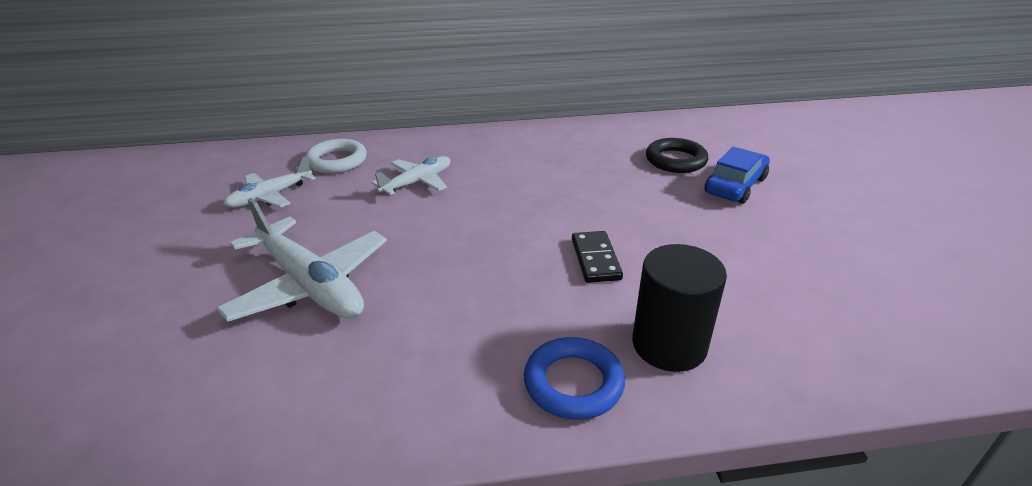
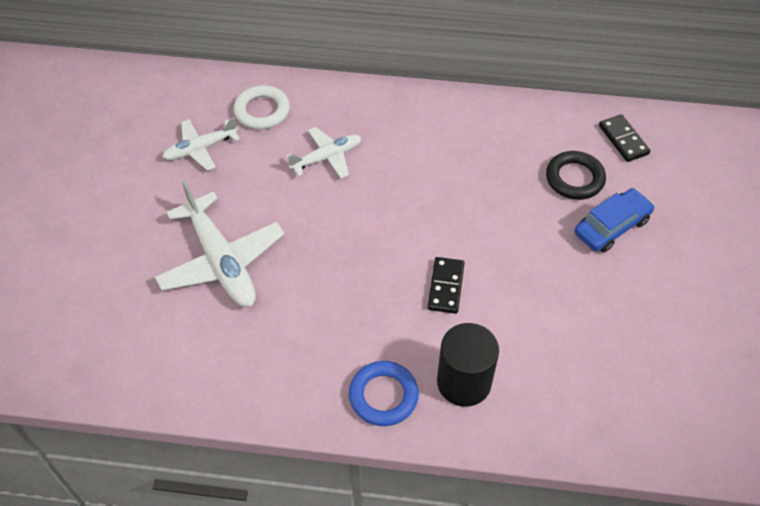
camera: 15 degrees right, 20 degrees up
none -> black domino [599,114,650,162]

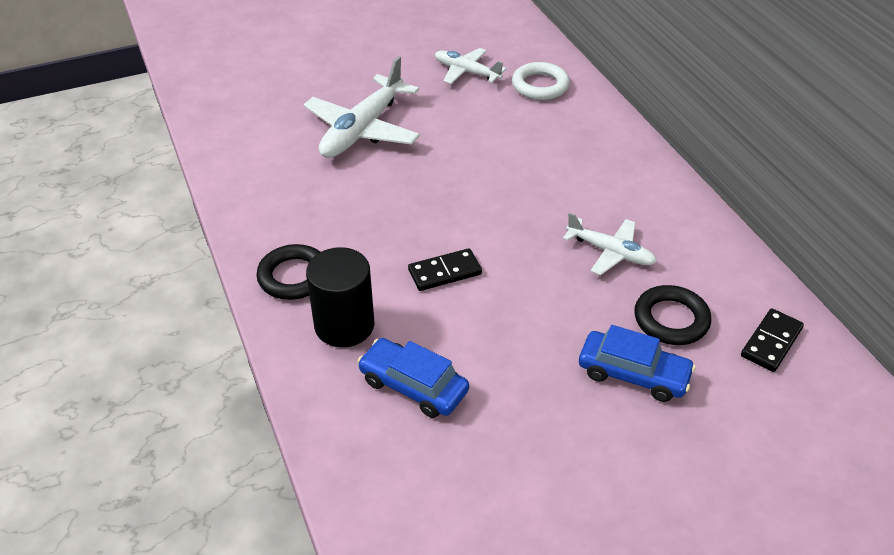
camera: 60 degrees right, 10 degrees down
white plane [286,127,361,178] -> white plane moved to [563,213,657,275]
blue ring [349,361,419,426] -> black ring [257,244,320,300]
none -> blue car [358,338,469,418]

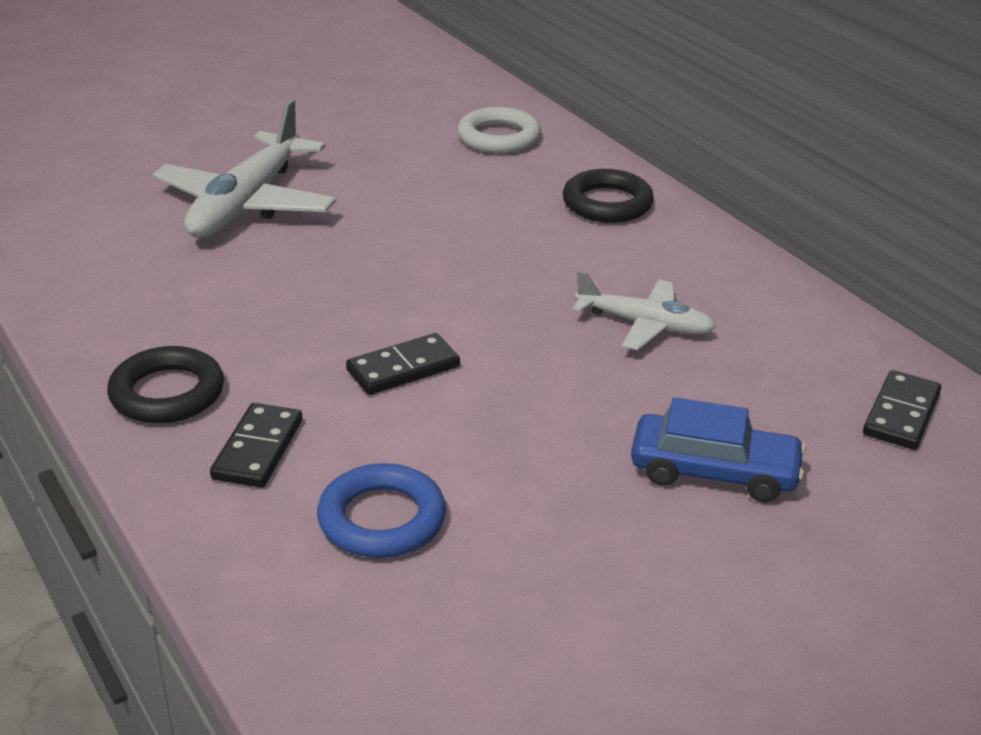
camera: 10 degrees left, 10 degrees down
black cylinder [306,247,374,348] -> black domino [210,403,302,488]
blue car [358,338,469,418] -> blue ring [317,463,446,558]
white plane [435,48,506,84] -> none
black ring [634,285,711,345] -> black ring moved to [563,169,654,223]

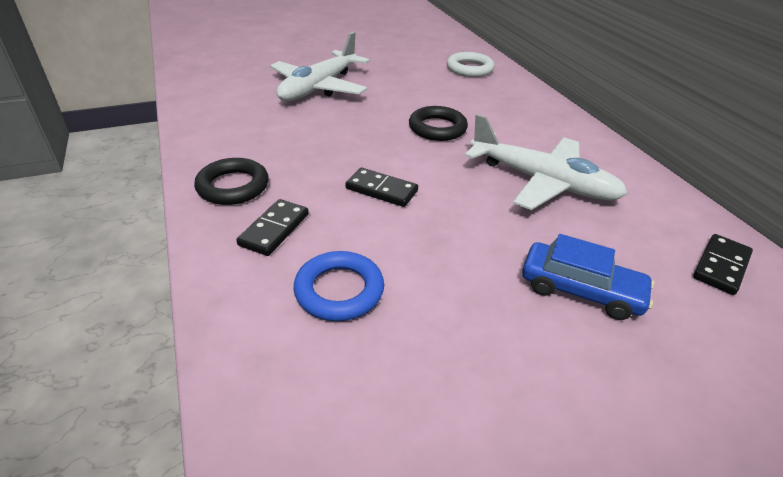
camera: 10 degrees right, 5 degrees up
black domino [346,333,460,395] -> black domino turned 45 degrees clockwise [345,168,418,207]
black ring [563,169,654,223] -> black ring moved to [409,106,468,141]
white plane [573,271,716,350] -> white plane [465,114,628,210], size x1.70

